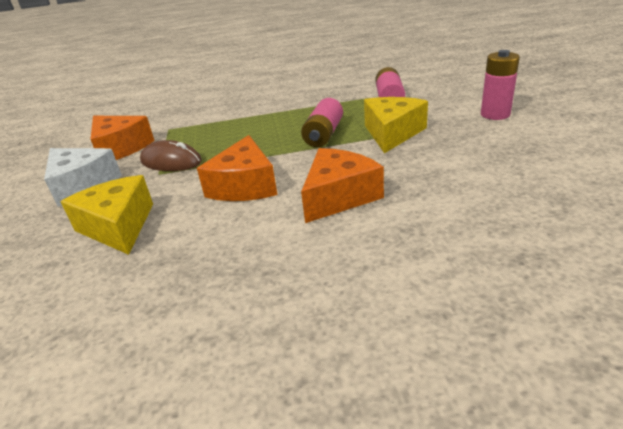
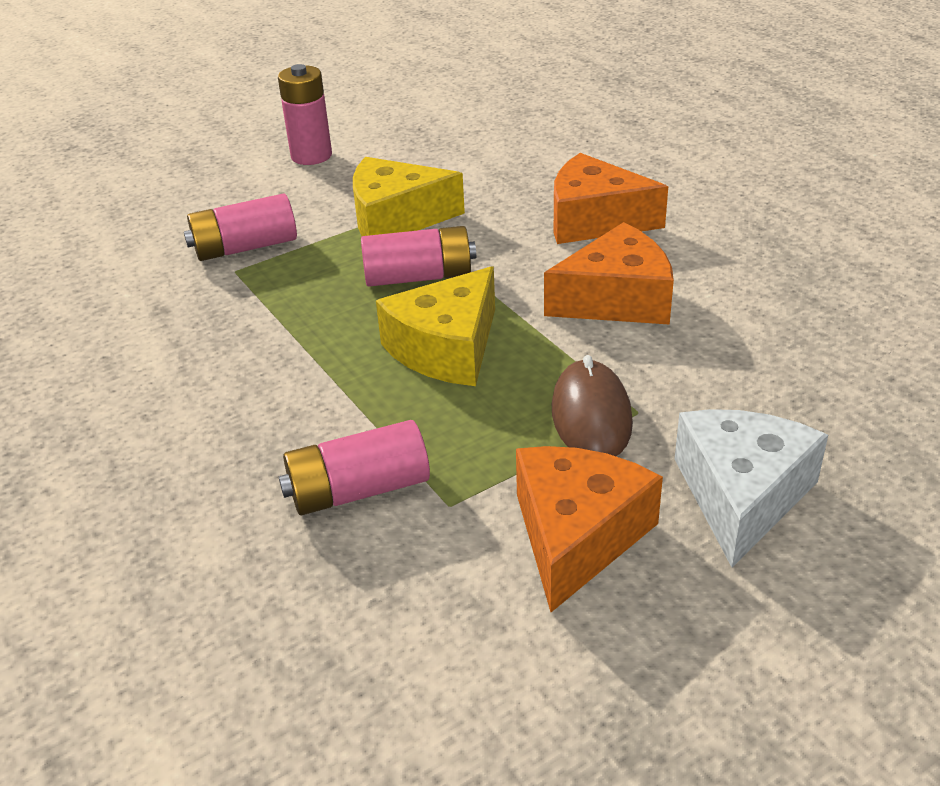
camera: 115 degrees left, 5 degrees up
yellow cheese [61,175,153,255] -> yellow cheese moved to [376,266,495,386]
none -> pink battery [279,420,430,515]

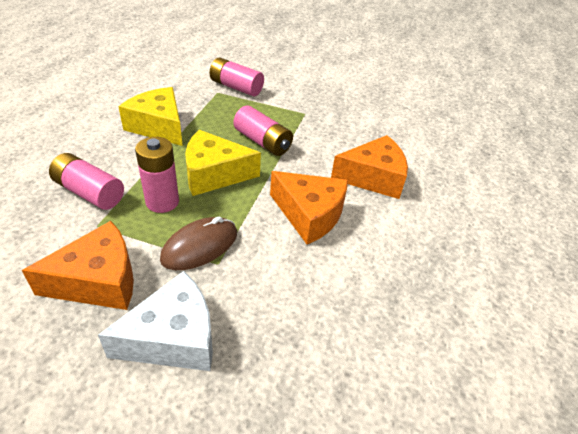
camera: 45 degrees right, 5 degrees up
pink battery [278,64,332,165] -> pink battery moved to [135,137,179,213]
yellow cheese [353,157,465,236] -> yellow cheese moved to [118,87,183,146]
orange cheese [554,153,668,244] -> orange cheese turned 105 degrees clockwise [331,135,408,199]

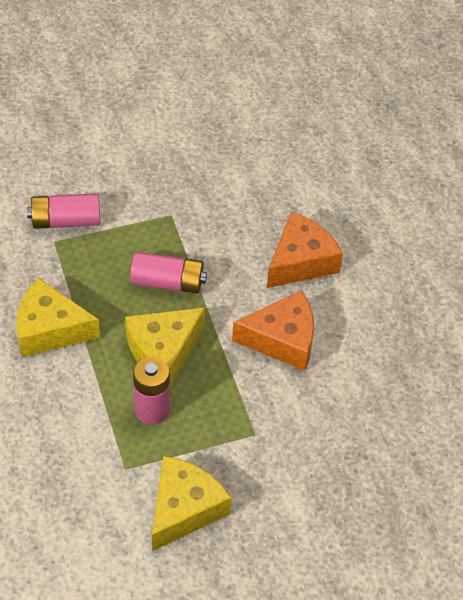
camera: 35 degrees left, 10 degrees up
orange cheese [22,221,134,310] -> yellow cheese [152,456,231,551]
pink battery [49,153,124,210] -> none
white cheese [98,271,213,371] -> none
brown mouse [160,217,237,270] -> none

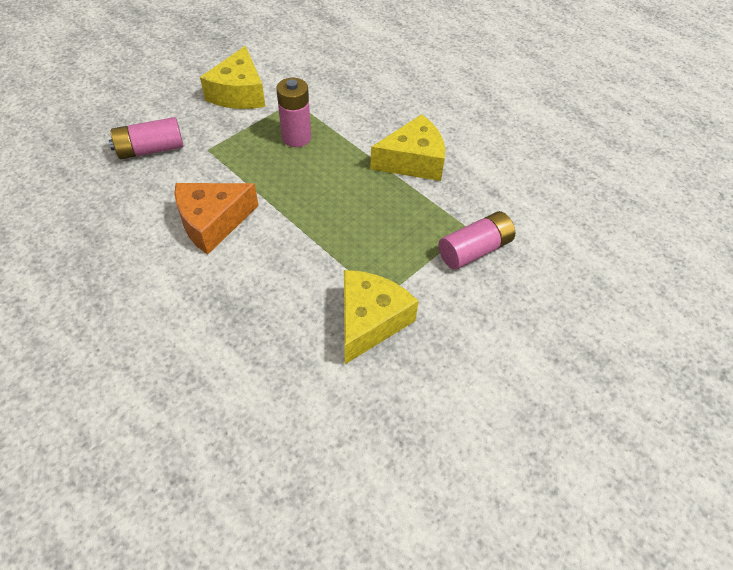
camera: 155 degrees right, 0 degrees up
yellow cheese [125,307,205,386] -> yellow cheese moved to [344,270,419,364]
pink battery [130,252,207,294] -> pink battery moved to [109,117,184,159]
orange cheese [267,212,343,288] -> none

